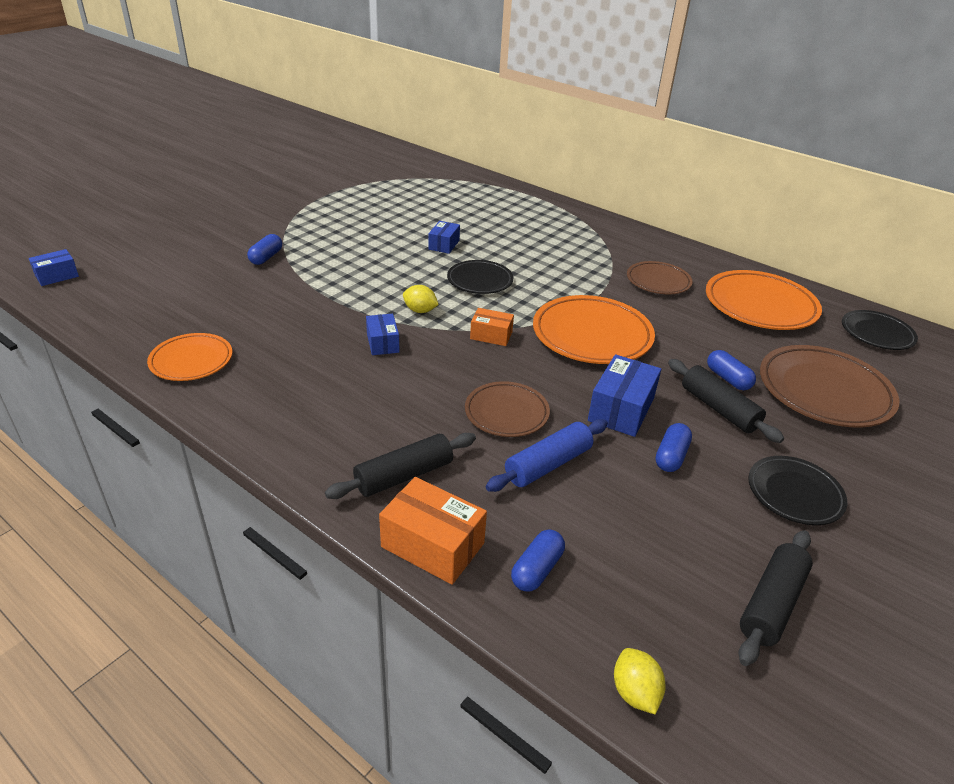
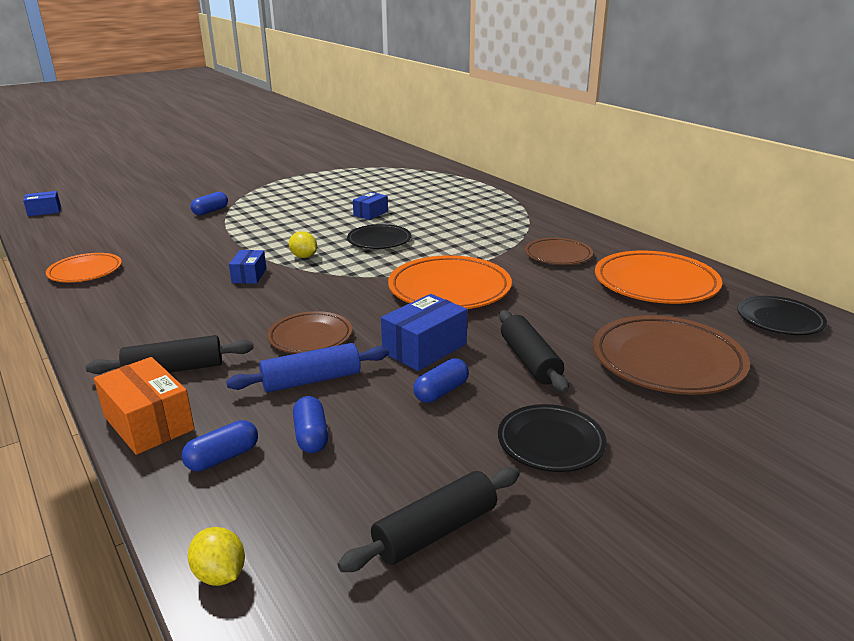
camera: 20 degrees right, 10 degrees down
orange box [470,308,514,346] -> none
yellow lemon [614,648,666,714] -> yellow lemon turned 45 degrees counterclockwise [188,527,245,586]
blue capsule [707,350,756,390] -> blue capsule moved to [293,396,328,453]

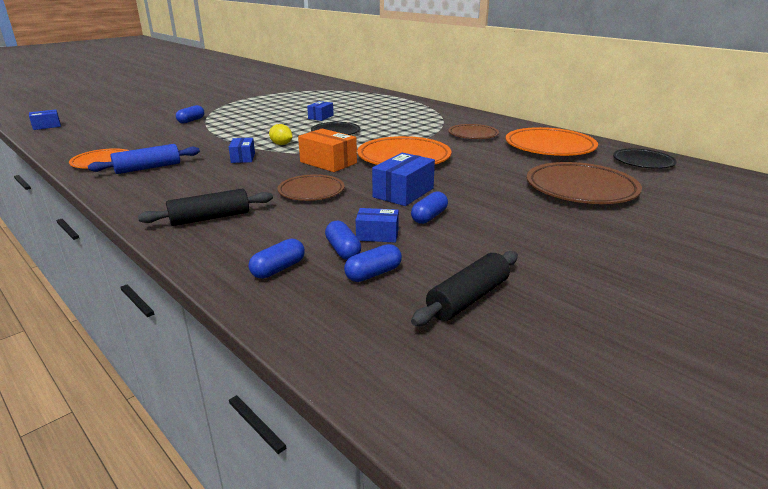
camera: 10 degrees left, 0 degrees up
orange box [94,357,195,455] -> orange box moved to [298,128,357,172]
yellow lemon [188,527,245,586] -> none
blue rolling pin [226,343,389,393] -> blue rolling pin moved to [88,144,200,174]
black plate [498,404,606,472] -> none
black rolling pin [499,310,569,393] -> none
none -> blue capsule [344,244,402,282]
none -> blue box [356,208,399,243]

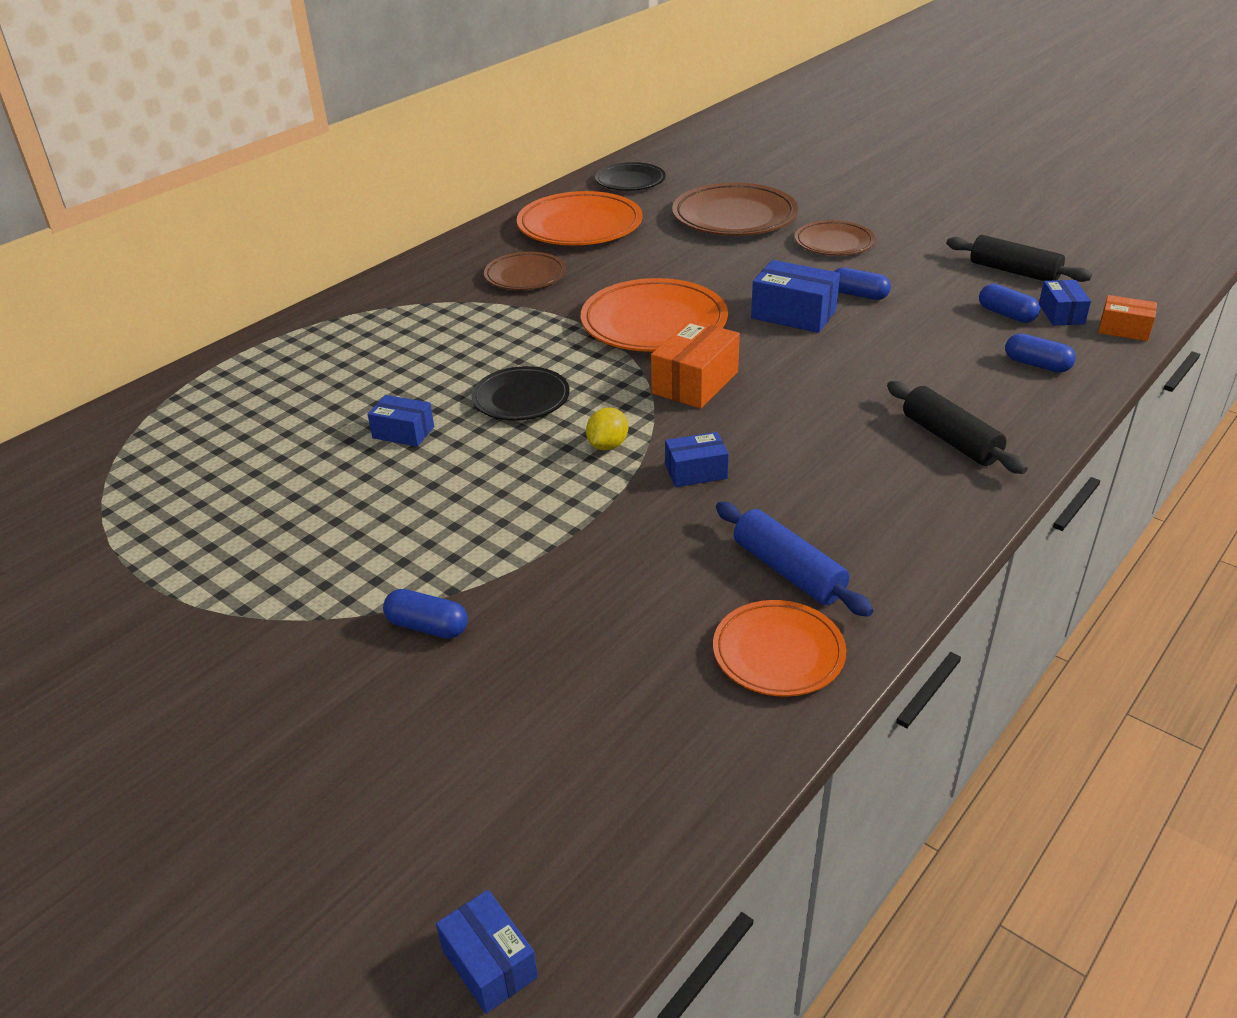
camera: 95 degrees left, 10 degrees up
brown plate [278,174,344,201] -> brown plate moved to [795,220,875,256]
blue capsule [325,221,361,260] -> none
blue box [356,208,399,243] -> blue box moved to [1039,280,1091,325]
none -> orange box [1098,295,1157,341]

